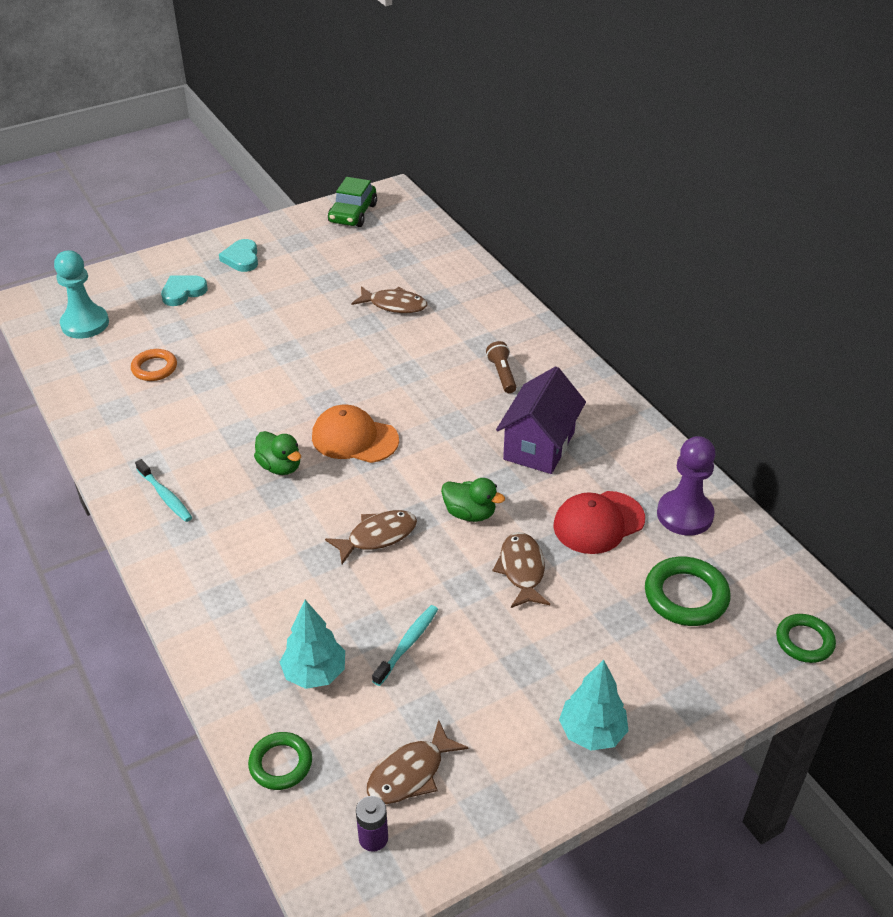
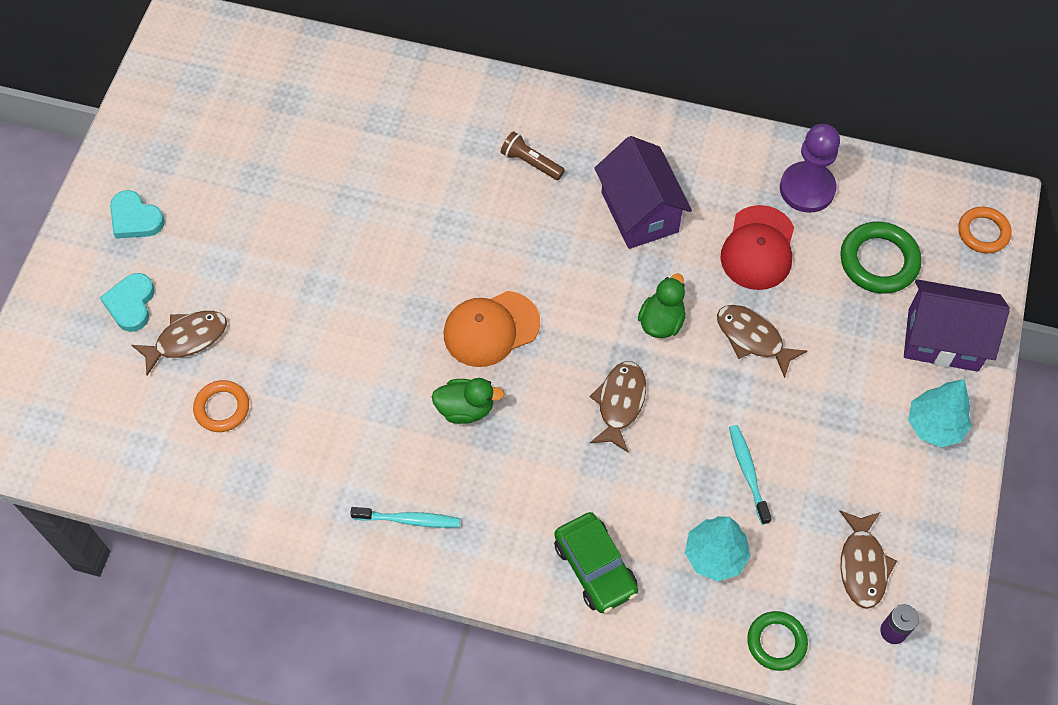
camera: 45 degrees left, 20 degrees up
turquoise pawn [54,250,109,339] -> none
green car [328,177,377,227] -> green car moved to [554,512,638,613]
brown fish [351,286,427,313] -> brown fish moved to [132,311,227,376]
green duck [441,478,505,522] -> green duck turned 45 degrees counterclockwise [638,273,686,338]
green ring [776,614,836,663] -> orange ring [958,207,1012,253]
none -> purple house [904,279,1010,372]

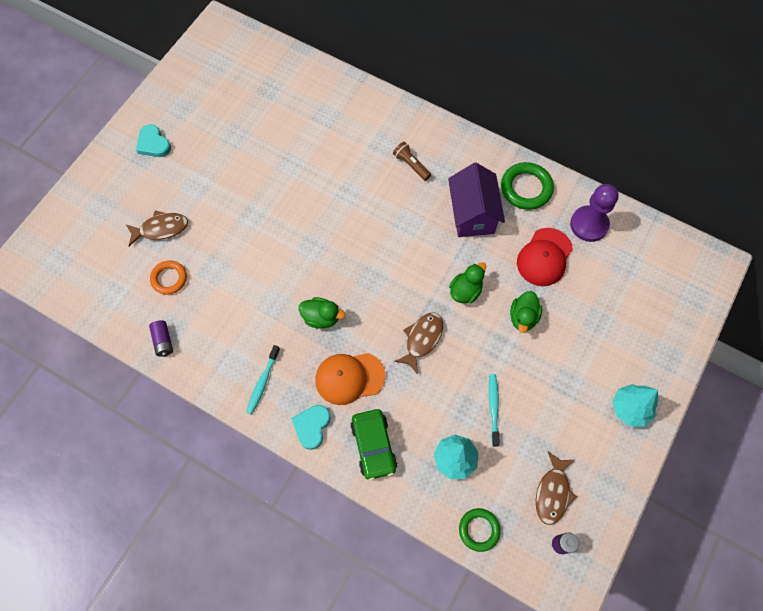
camera: 15 degrees right, 5 degrees up
turquoise heart [100,273,155,332] -> turquoise heart moved to [291,405,331,450]
turquoise toothbrush [350,507,460,528] -> turquoise toothbrush turned 90 degrees clockwise [246,345,280,415]
orange cap [444,291,540,367] -> orange cap moved to [315,353,385,405]
brown fish [717,305,807,378] -> green duck [510,291,542,333]
green ring [840,221,922,294] -> green ring moved to [501,162,554,210]
purple house [904,279,1010,372] -> none
orange ring [958,207,1012,253] -> none
none -> purple battery [149,320,173,357]

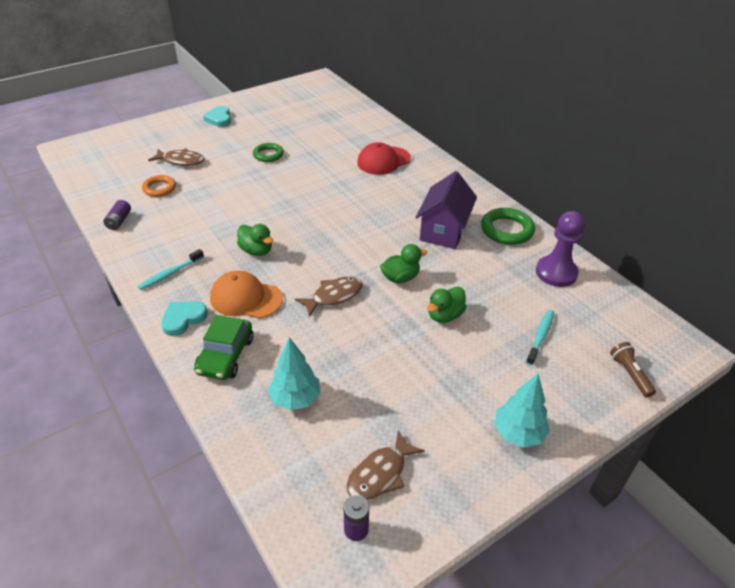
camera: 25 degrees right, 25 degrees down
brown flashlight [393,142,431,181] -> brown flashlight moved to [610,342,656,398]
green ring [459,508,501,552] -> green ring moved to [253,143,284,162]
turquoise toothbrush [489,374,500,447] -> turquoise toothbrush moved to [526,309,554,365]
red cap [517,228,573,286] -> red cap moved to [357,142,411,175]

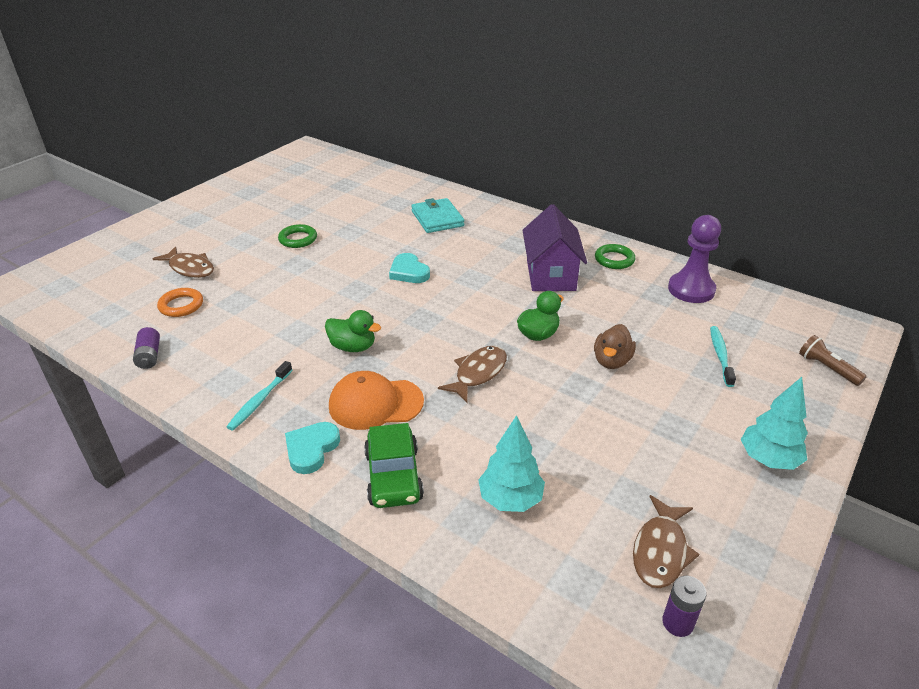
camera: 20 degrees left, 5 degrees down
brown fish [148,148,204,166] -> brown fish turned 45 degrees clockwise [153,246,214,278]
turquoise heart [203,106,231,127] -> turquoise heart moved to [389,253,430,283]
red cap [357,142,411,175] -> turquoise wallet [411,198,464,233]
green duck [427,287,466,323] -> brown duck [594,324,636,369]
green ring [481,208,535,245] -> green ring [595,244,635,269], size x0.66

